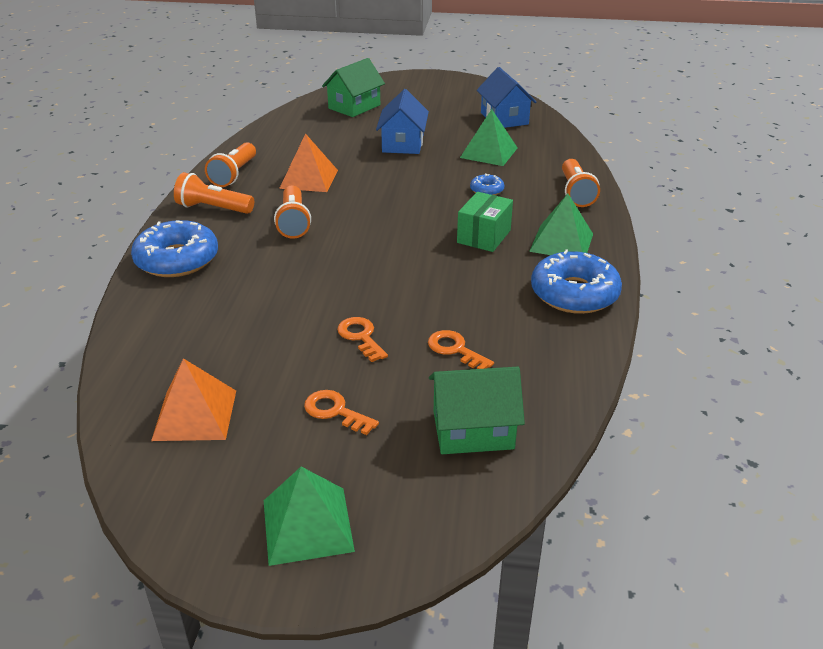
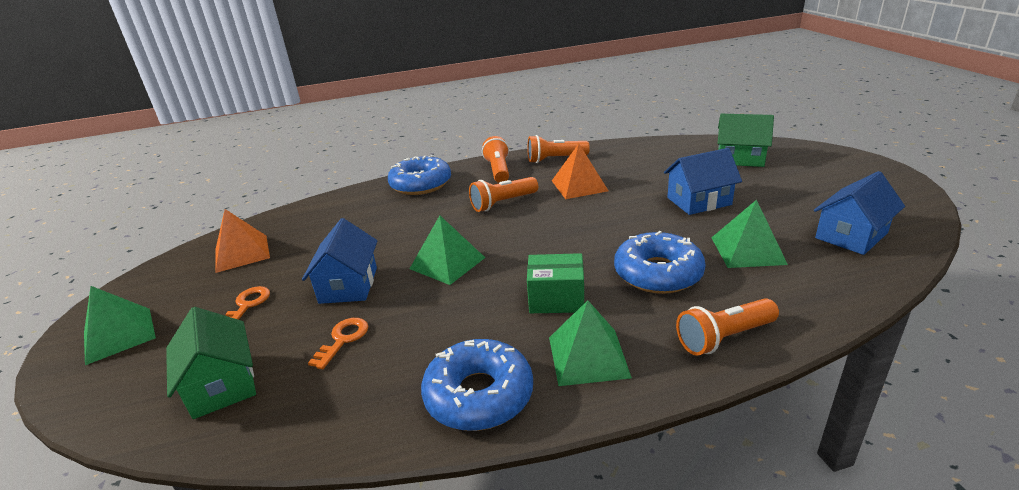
camera: 70 degrees right, 5 degrees down
orange key [337,317,388,362] -> blue house [302,218,378,304]
blue donut [470,173,504,195] -> blue donut [614,231,706,294], size x2.14
none -> green pyramid [410,215,485,285]

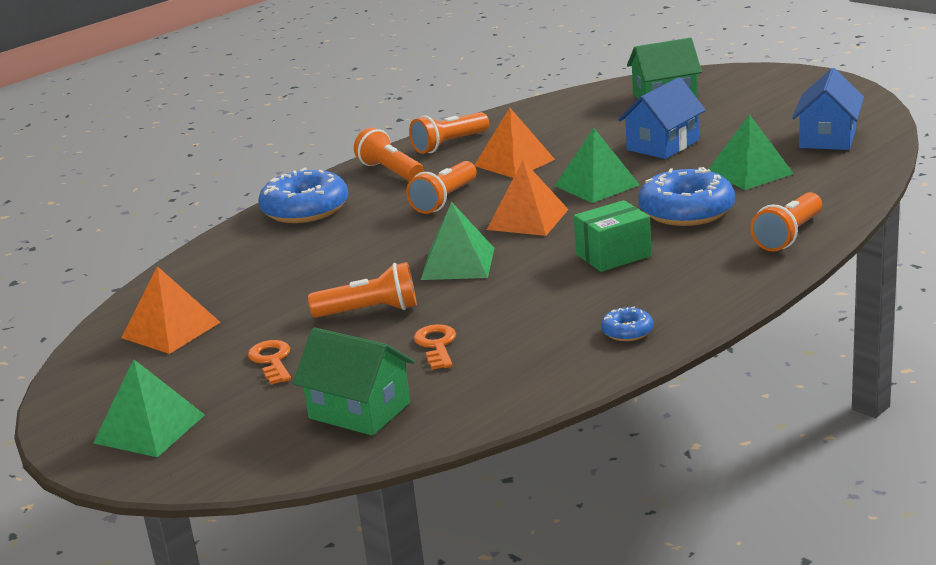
camera: 30 degrees left, 5 degrees down
blue house [302,218,378,304] -> orange flashlight [308,262,417,318]
blue donut [421,339,533,431] -> blue donut [601,306,654,341], size x0.47
green pyramid [549,300,632,386] -> green pyramid moved to [555,128,640,203]
none -> orange pyramid [487,160,569,236]

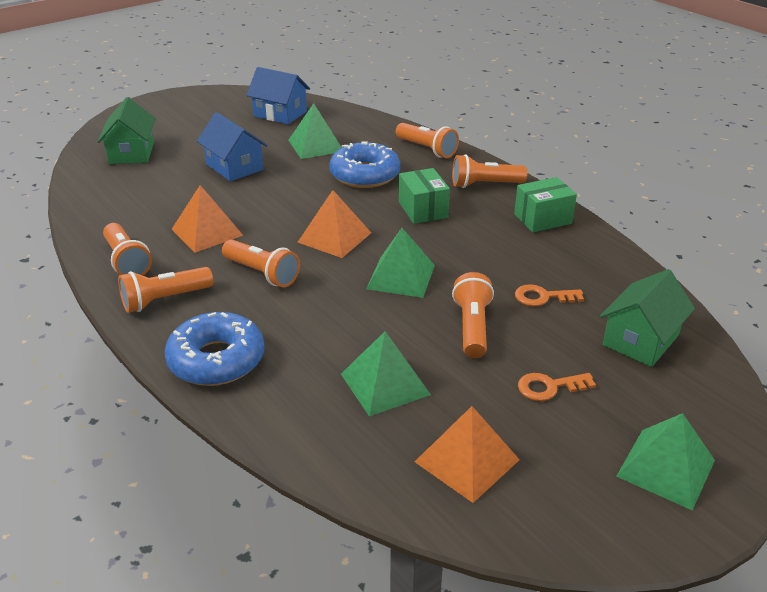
camera: 85 degrees left, 10 degrees up
green pyramid [555,128,640,203] -> green pyramid moved to [341,331,431,416]
blue donut [601,306,654,341] -> green box [514,177,577,232]
none -> orange flashlight [452,154,527,188]

